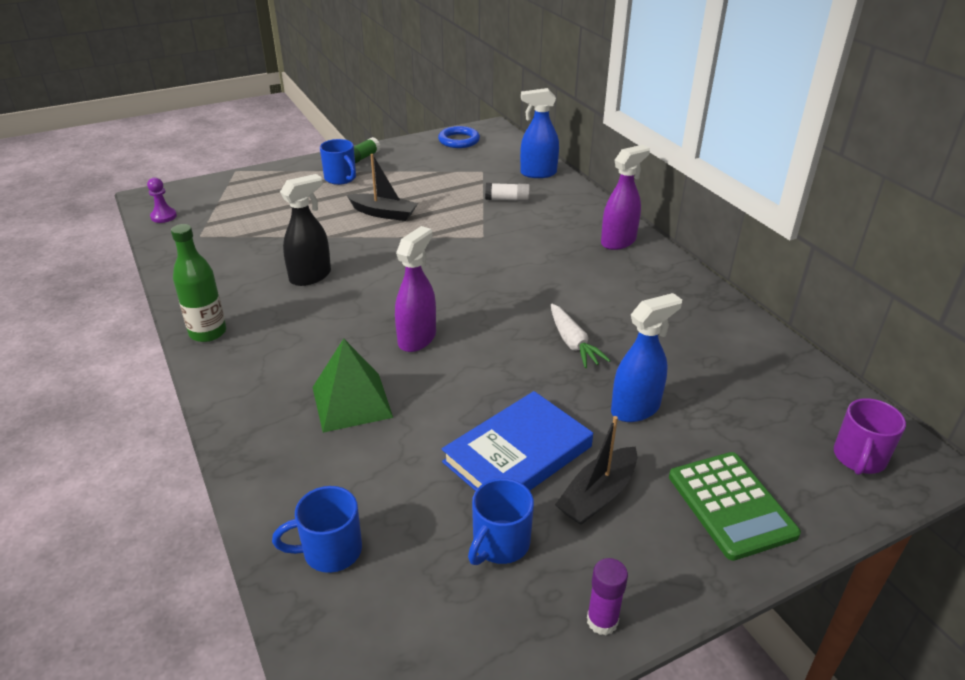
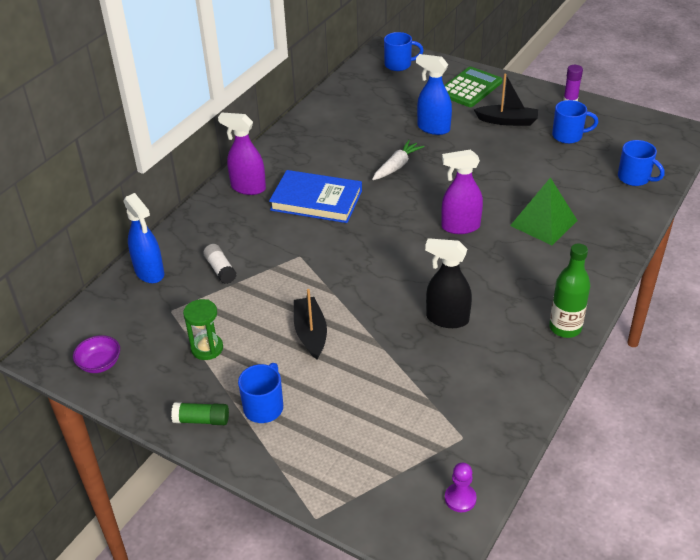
camera: 120 degrees left, 5 degrees up
blue ring [438,126,480,148] -> purple bowl [73,335,120,373]
blue book [442,391,593,491] -> blue book moved to [269,170,362,223]
purple mug [834,398,906,475] -> blue mug [384,32,424,71]
none -> green hourglass [183,299,223,360]

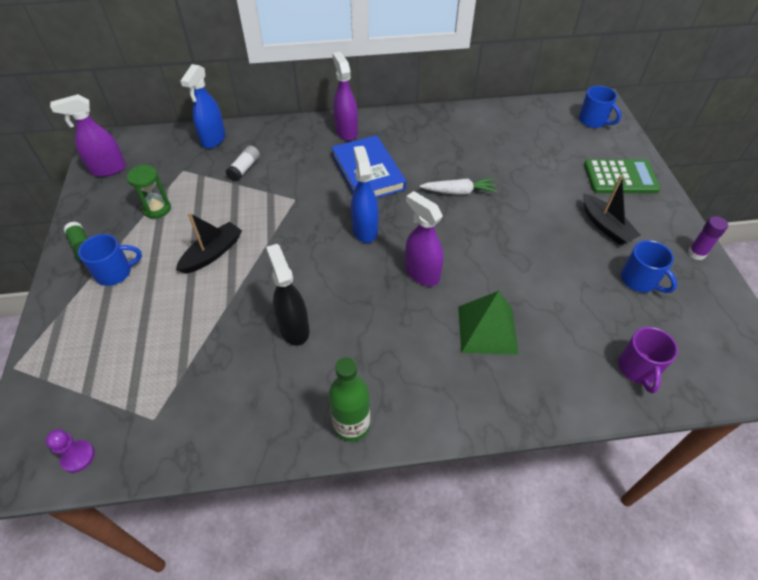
camera: 50 degrees right, 10 degrees up
purple bowl [73,335,120,373] -> purple spray bottle [50,94,126,177]
blue spray bottle [416,54,452,135] -> blue spray bottle moved to [351,146,379,243]
blue mug [618,140,665,186] -> purple mug [618,327,678,393]

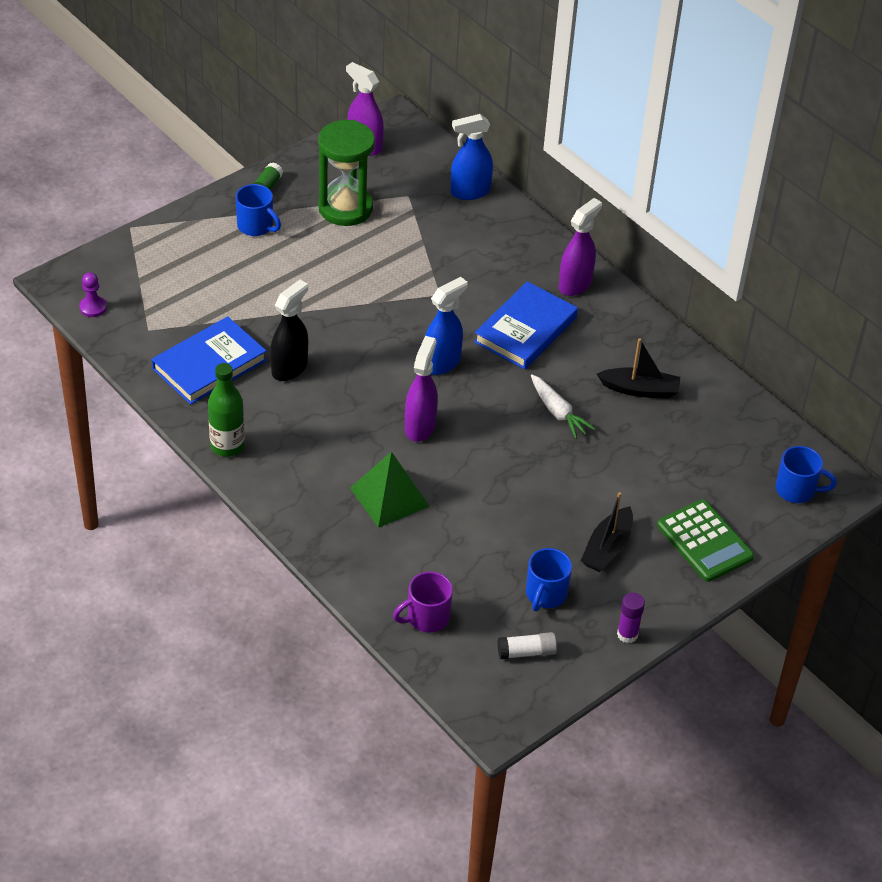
camera: 55 degrees right, 5 degrees down
green hourglass [127,165,171,219] -> green hourglass [318,120,375,226], size x1.81
black boat [176,213,242,274] -> black boat moved to [597,338,680,398]
white glue stick [226,146,260,182] -> white glue stick moved to [497,632,557,659]
blue mug [579,86,621,128] -> blue mug turned 90 degrees counterclockwise [776,446,837,503]
none -> blue book [152,317,267,405]

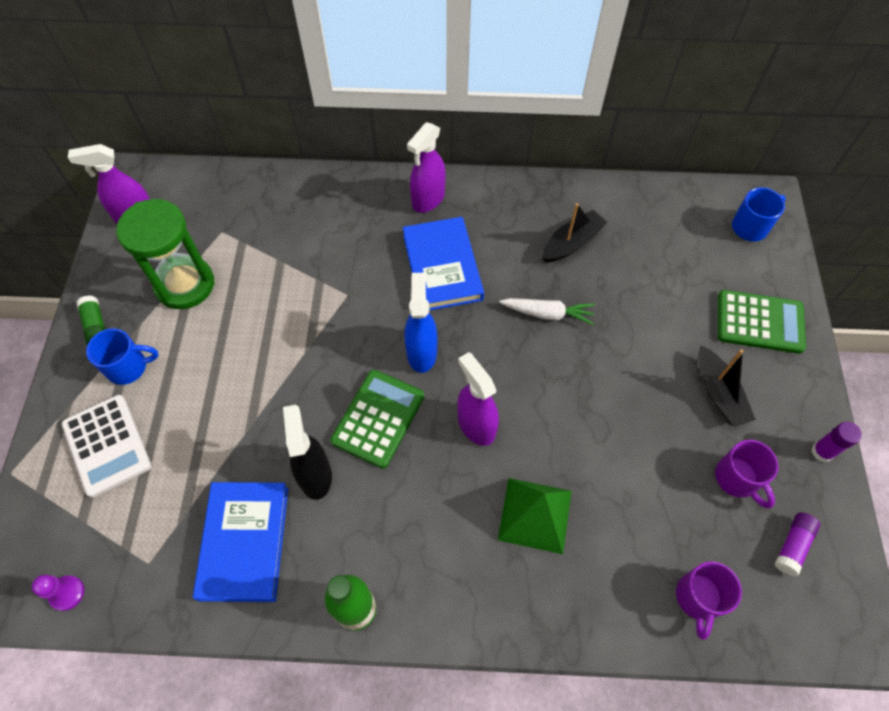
camera: 45 degrees left, 15 degrees up
blue spray bottle [451,114,493,200] -> none
white glue stick [497,632,557,659] -> purple glue stick [775,512,820,577]
blue mug [526,548,572,611] -> purple mug [715,440,779,508]
purple spray bottle [559,198,602,296] -> purple spray bottle turned 135 degrees counterclockwise [407,122,446,213]
none -> white calculator [62,395,151,498]
none -> green calculator [330,370,424,469]

